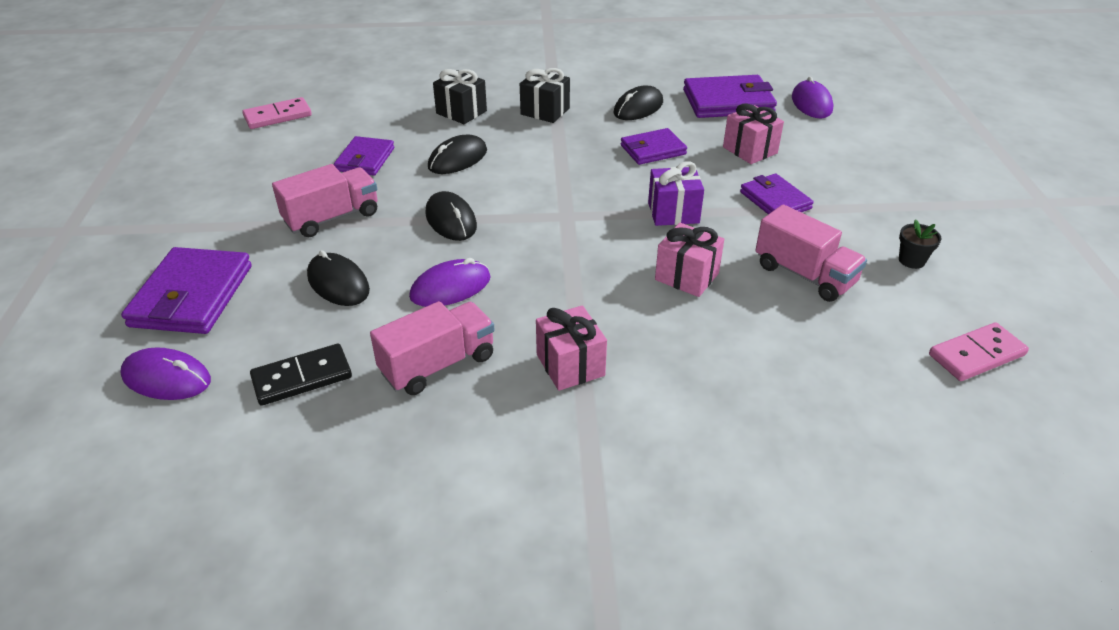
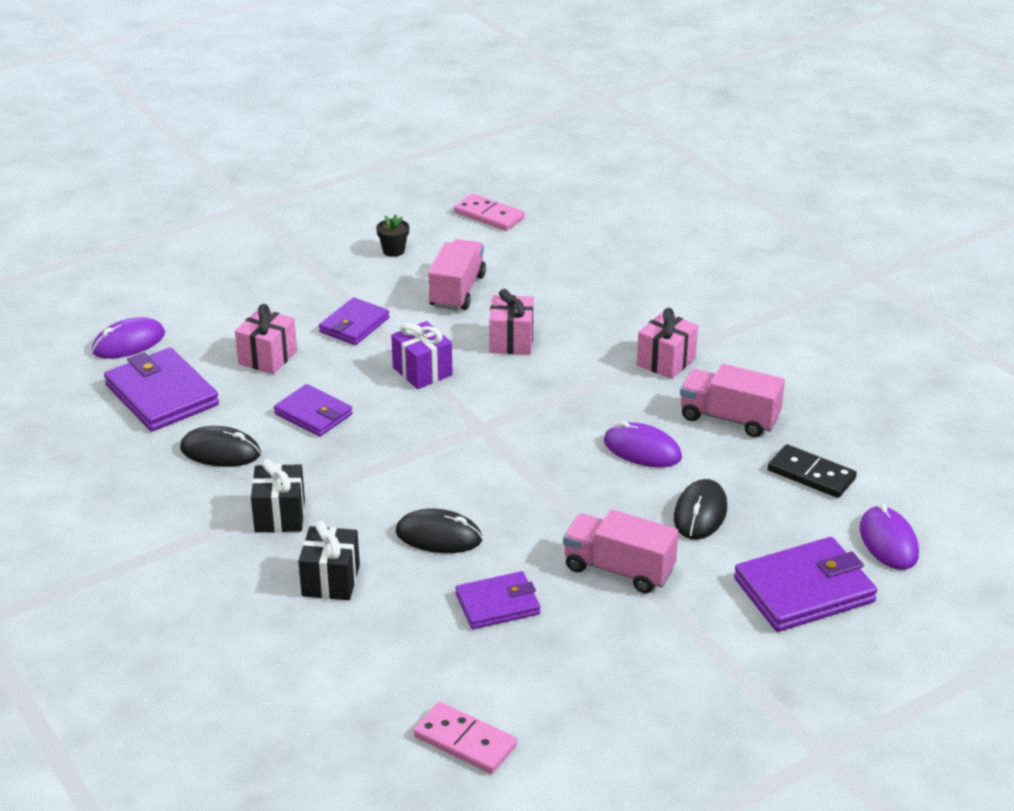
camera: 120 degrees left, 5 degrees down
black mouse [425,191,477,241] -> none

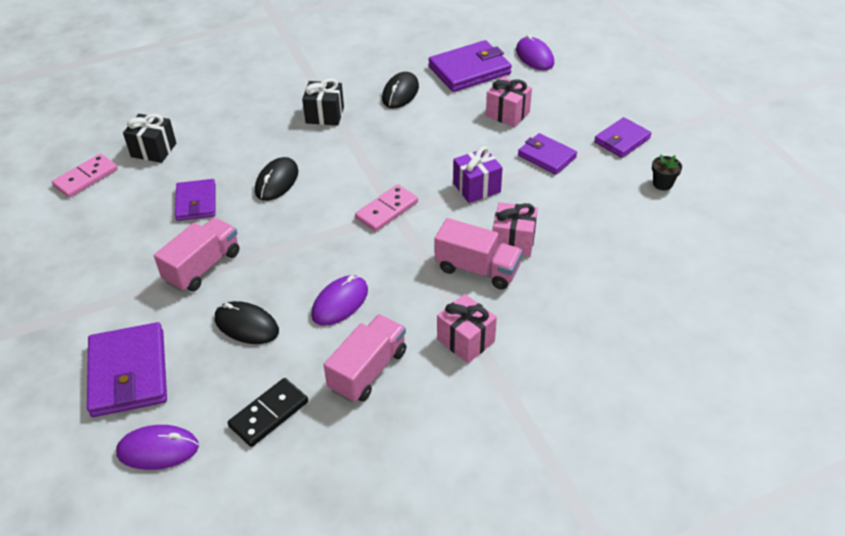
camera: 100 degrees right, 10 degrees up
purple wallet [274,384,353,436] -> purple wallet moved to [594,117,652,158]
black gift [298,521,360,600] -> black gift moved to [123,114,176,163]
pink truck [428,239,486,310] -> pink truck moved to [435,218,522,290]
pink domino [454,193,525,231] -> pink domino moved to [355,184,418,232]

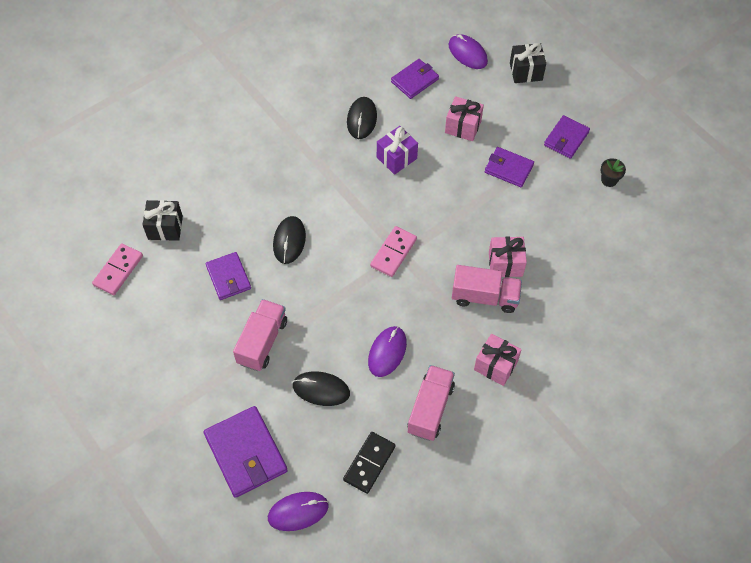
camera: 15 degrees left, 15 degrees up
black gift [302,78,344,126] -> black gift moved to [510,43,546,83]
purple wallet [428,40,512,92] -> purple wallet [391,59,439,99], size x0.63
purple gift [453,146,503,203] -> purple gift moved to [377,126,418,175]

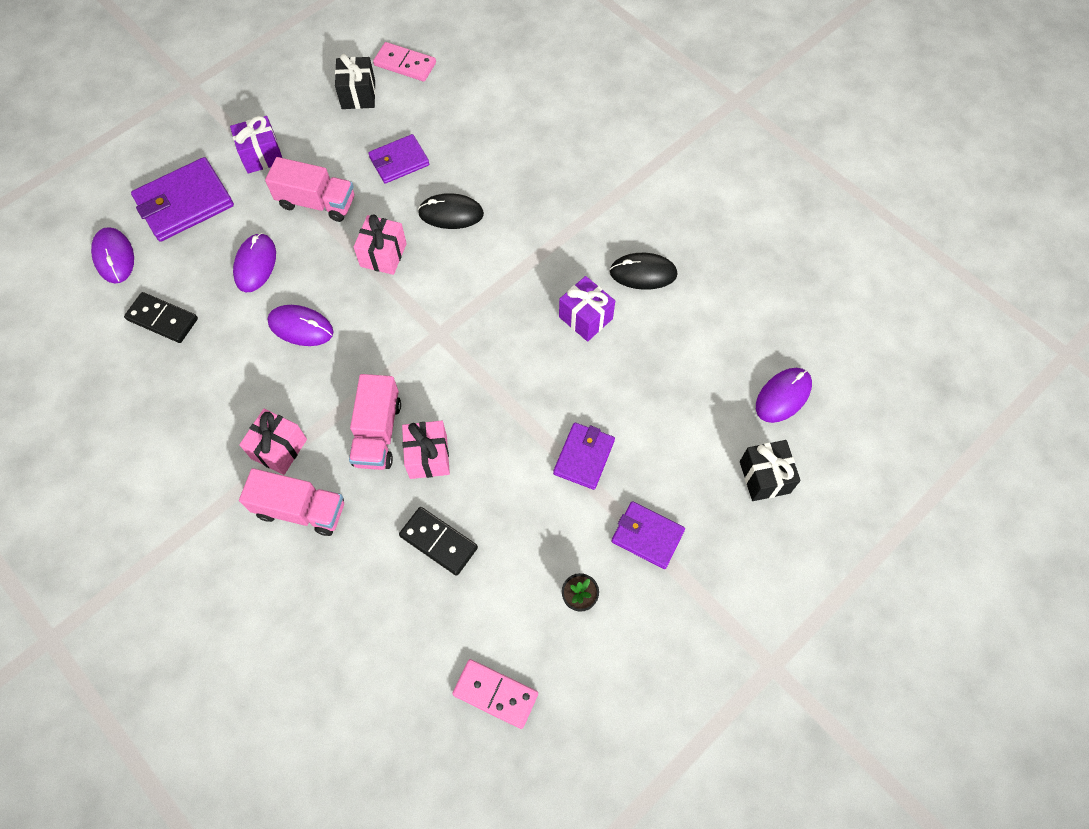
camera: 85 degrees right, 5 degrees up
black gift [143,200,183,241] -> black gift moved to [335,54,375,109]
black mouse [293,371,350,406] -> purple mouse [233,233,276,292]
pink domino [370,226,417,277] -> pink domino moved to [452,659,538,729]
purple wallet [391,59,439,99] -> none
pink truck [408,365,455,441] -> pink truck moved to [239,468,344,536]
pink gift [445,96,484,141] -> pink gift moved to [354,214,407,275]
none -> purple gift [230,116,282,173]
none -> black domino [399,507,478,576]

